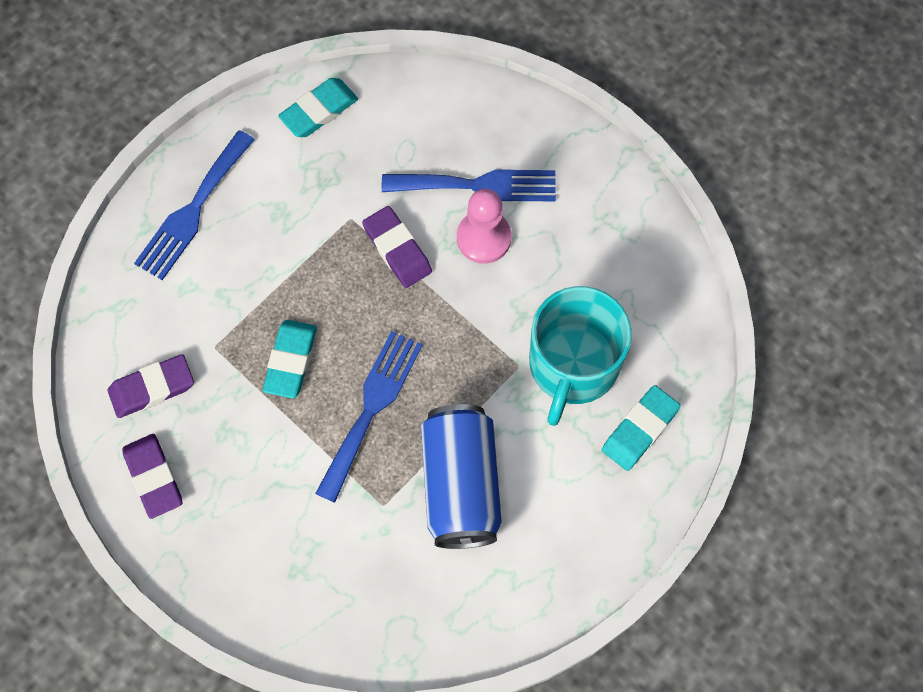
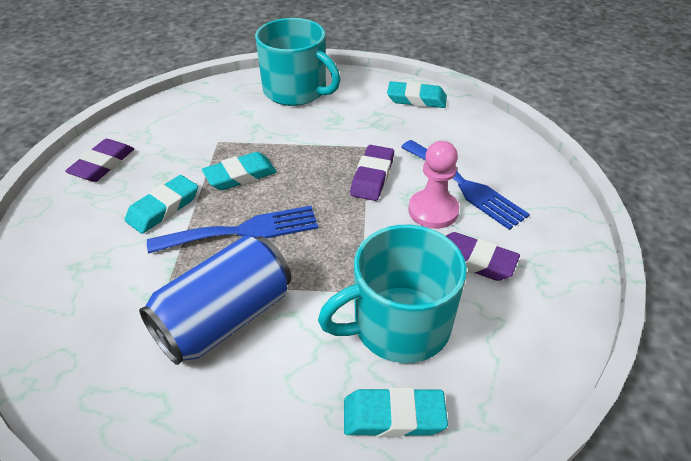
camera: 50 degrees right, 25 degrees down
purple eraser [108,354,194,418] -> purple eraser moved to [446,232,520,281]
blue fork [134,130,255,280] -> turquoise mug [255,18,340,106]
none -> turquoise eraser [125,175,198,234]

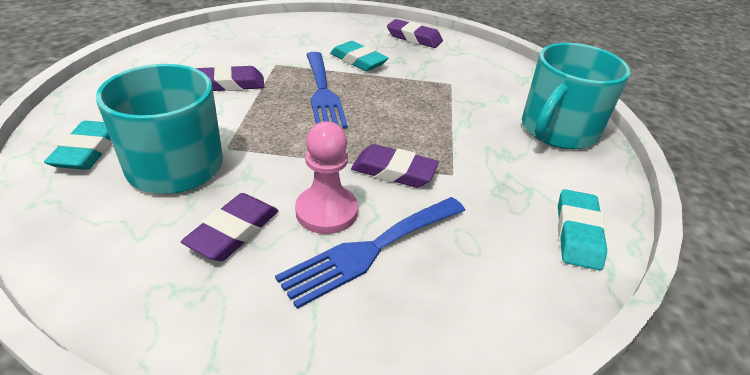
camera: 90 degrees right, 5 degrees down
blue can [139,235,291,365] -> purple eraser [195,65,265,91]
turquoise eraser [202,152,277,190] -> none

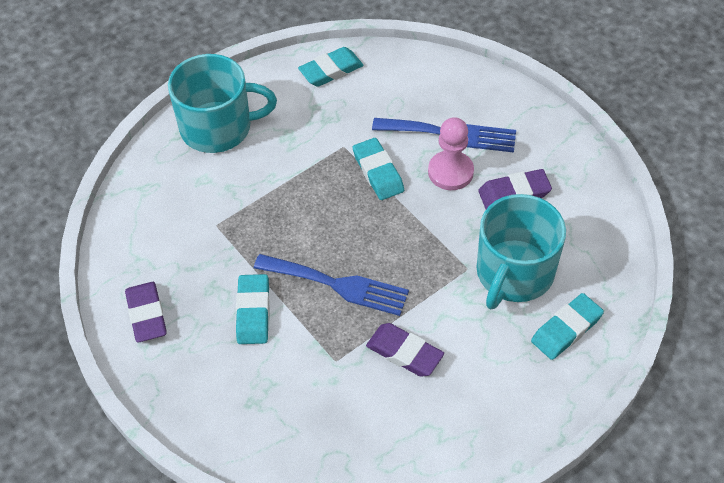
camera: 130 degrees left, 15 degrees up
blue fork [306,52,348,128] -> blue fork turned 75 degrees clockwise [254,254,409,316]
purple eraser [351,144,439,188] -> turquoise eraser [353,138,404,200]

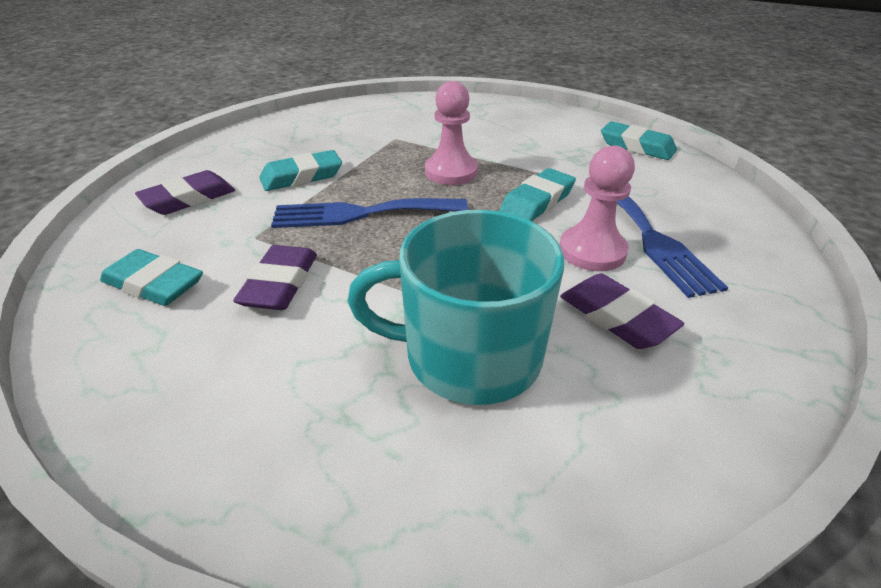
camera: 65 degrees right, 15 degrees down
purple eraser [125,282,167,342] -> purple eraser moved to [135,170,235,215]
turquoise mug [168,54,277,153] -> none
blue fork [254,254,409,316] -> blue fork turned 90 degrees clockwise [271,198,468,228]
turquoise eraser [531,293,604,360] -> turquoise eraser moved to [100,249,203,306]
none -> pink pawn [425,81,478,185]

